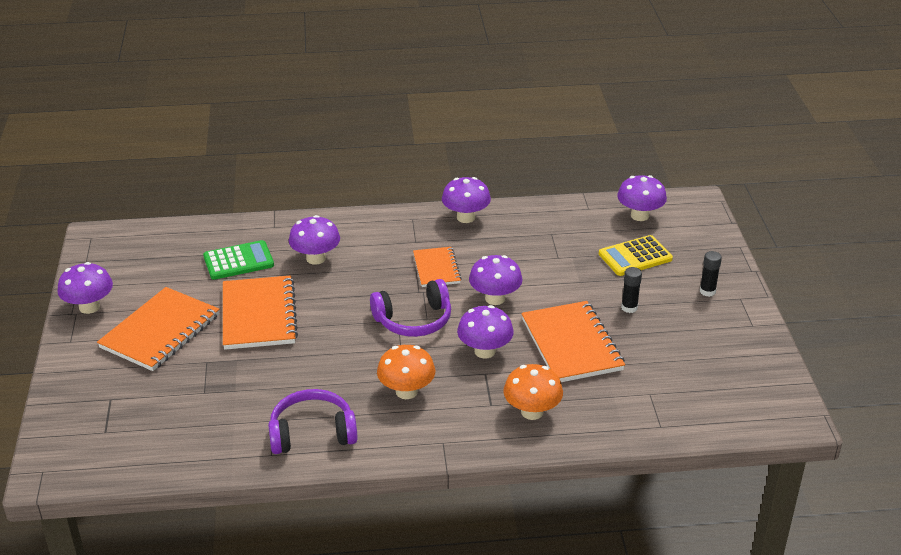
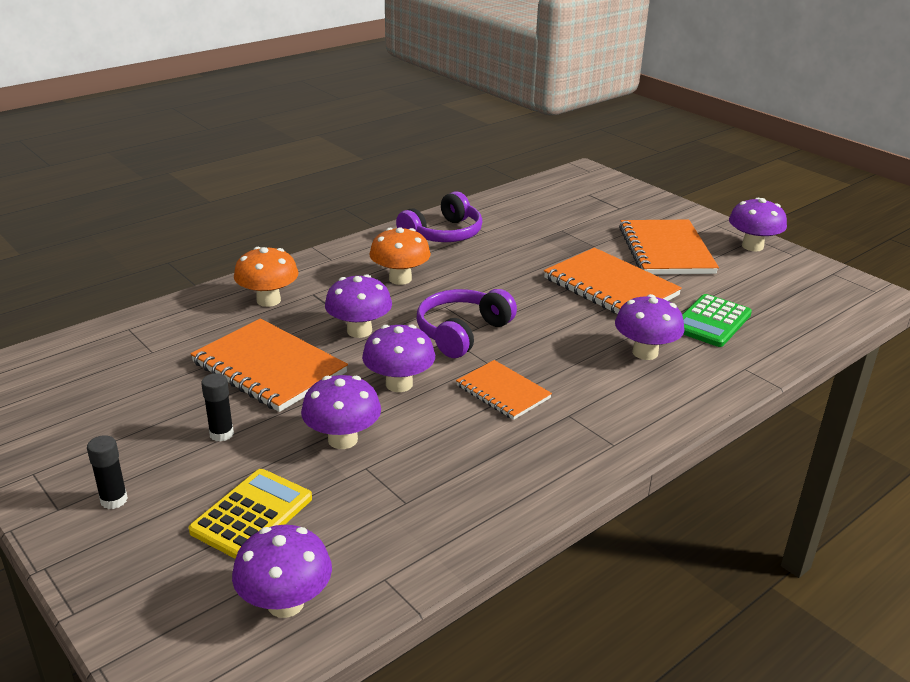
camera: 145 degrees right, 5 degrees down
purple mushroom [442,177,491,223] -> purple mushroom moved to [301,375,381,449]

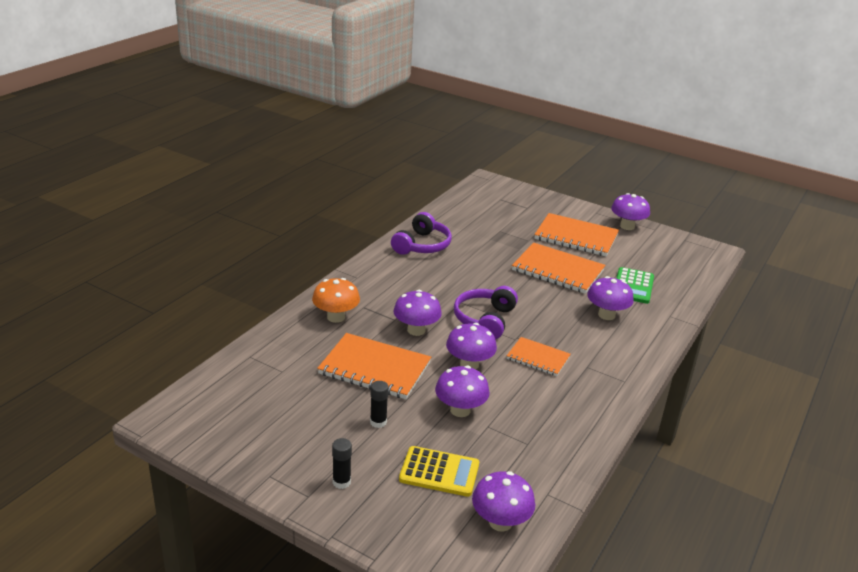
camera: 20 degrees left, 0 degrees up
yellow calculator [188,469,312,559] -> yellow calculator turned 90 degrees clockwise [399,446,479,497]
orange mushroom [369,227,431,285] -> none
orange notebook [619,220,719,275] -> orange notebook turned 45 degrees counterclockwise [534,213,619,256]

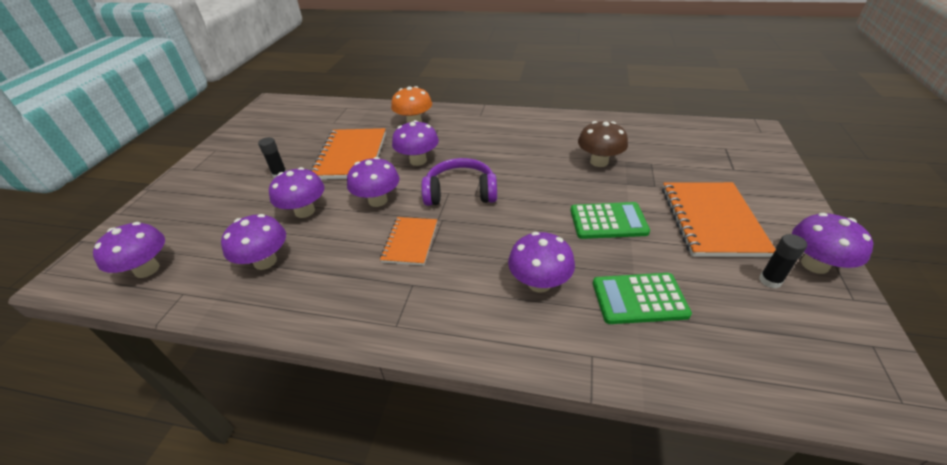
camera: 75 degrees right, 10 degrees up
black glue stick [332,438,352,489] -> black glue stick moved to [759,234,807,289]
purple headphones [391,212,452,255] -> none
yellow calculator [399,446,479,497] -> none
orange notebook [512,243,606,294] -> green calculator [571,202,650,239]
none -> purple mushroom [221,214,286,270]
none -> brown mushroom [578,121,628,167]

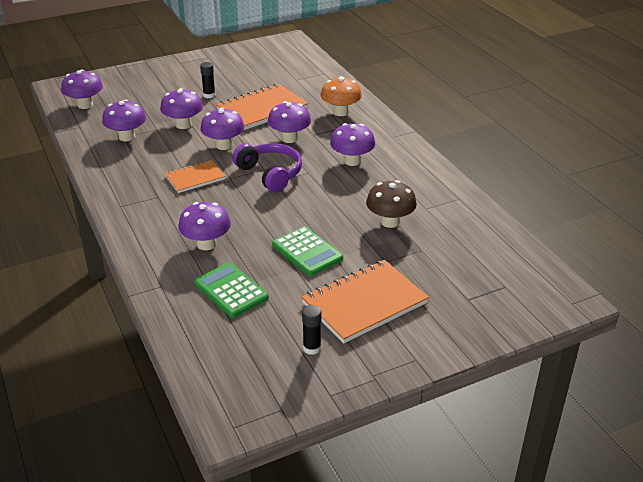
camera: 50 degrees right, 5 degrees down
purple mushroom [792,213,874,274] -> purple mushroom moved to [330,123,375,166]

